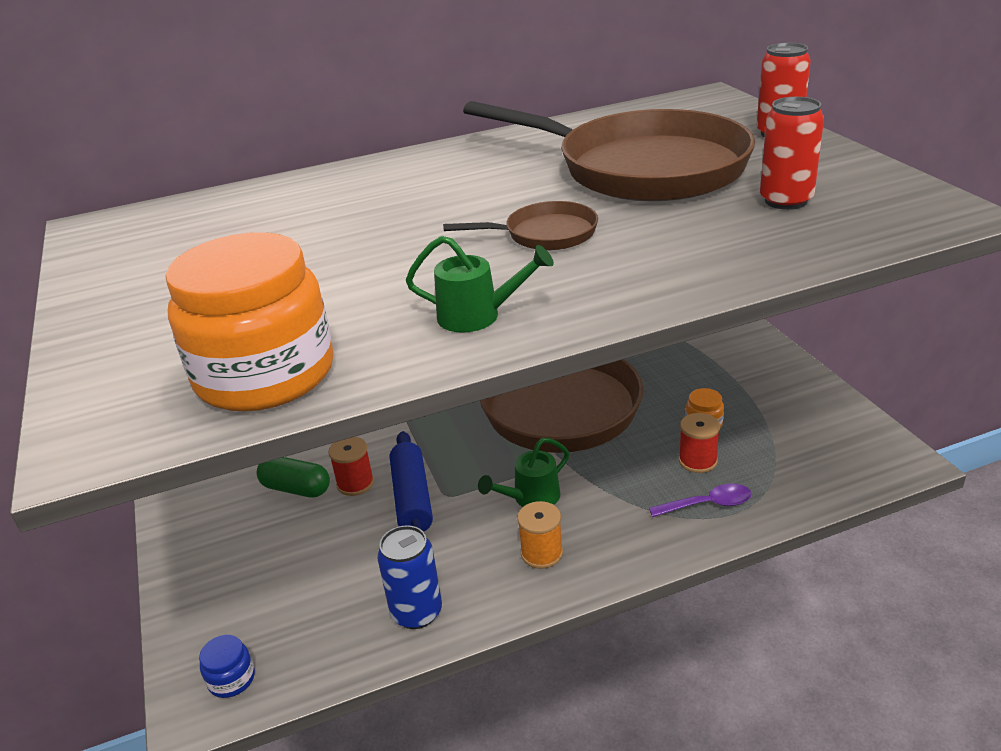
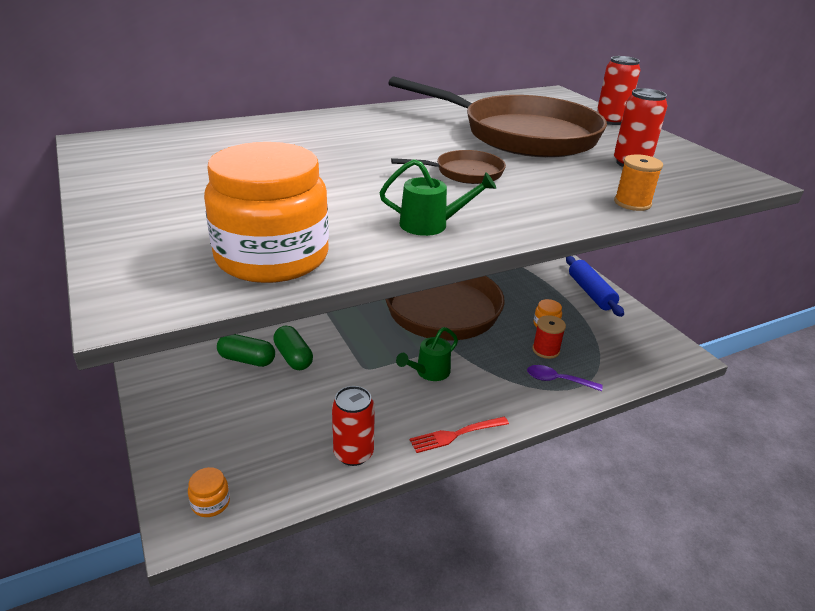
camera: 10 degrees left, 0 degrees up
blue jar [199,635,255,698] -> orange jar [188,467,230,517]
red spool [328,437,374,496] -> green capsule [273,326,313,370]
blue can [377,525,442,629] -> red can [332,386,375,466]
blue rolling pin [390,431,433,532] -> blue rolling pin moved to [566,256,624,317]
orange spool [517,501,563,569] -> orange spool moved to [614,154,663,211]
purple spoon [649,484,752,517] -> purple spoon turned 150 degrees counterclockwise [527,365,603,391]
none -> red fork [410,416,509,453]

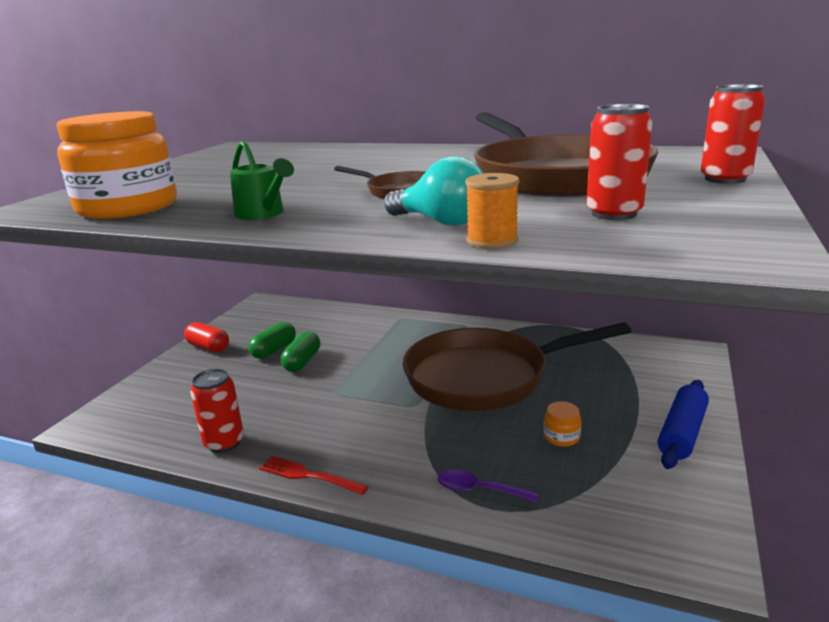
camera: 50 degrees right, 10 degrees down
orange jar [188,467,230,517] -> none
green capsule [217,334,275,367] -> green capsule turned 60 degrees clockwise [248,322,296,359]
green watering can [396,327,458,381] -> none
purple spoon [527,365,603,391] -> purple spoon turned 45 degrees counterclockwise [438,470,539,502]
red spool [532,315,566,359] -> none
none -> red capsule [184,322,229,352]
none -> turquoise light bulb [384,156,484,226]

